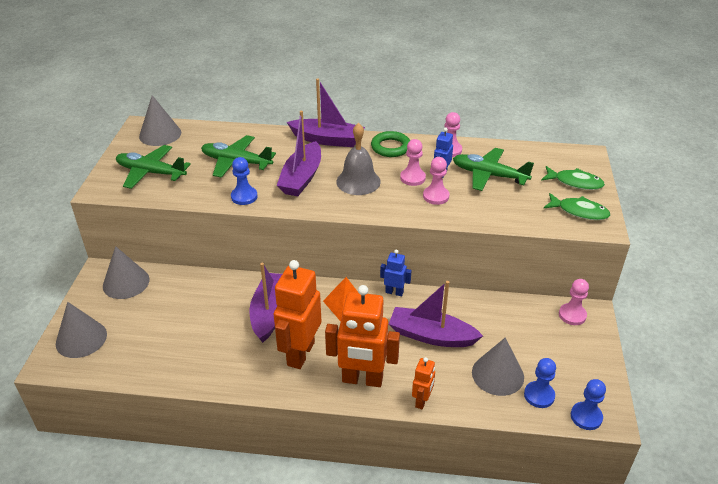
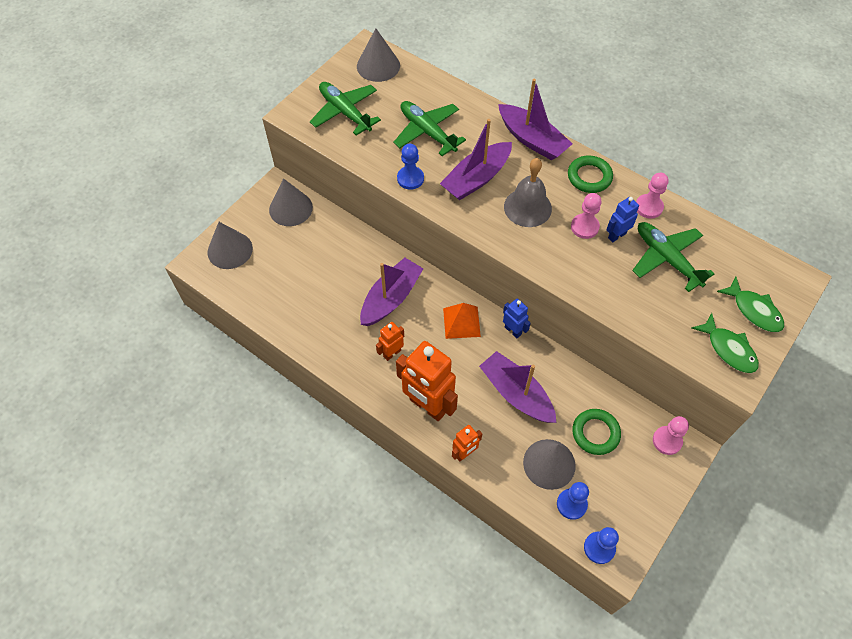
camera: 30 degrees right, 20 degrees up
orange robot [274,260,321,369] -> orange robot [376,322,404,361], size x0.49
pink pawn [423,157,449,205] -> none
none -> green ring [572,409,621,455]

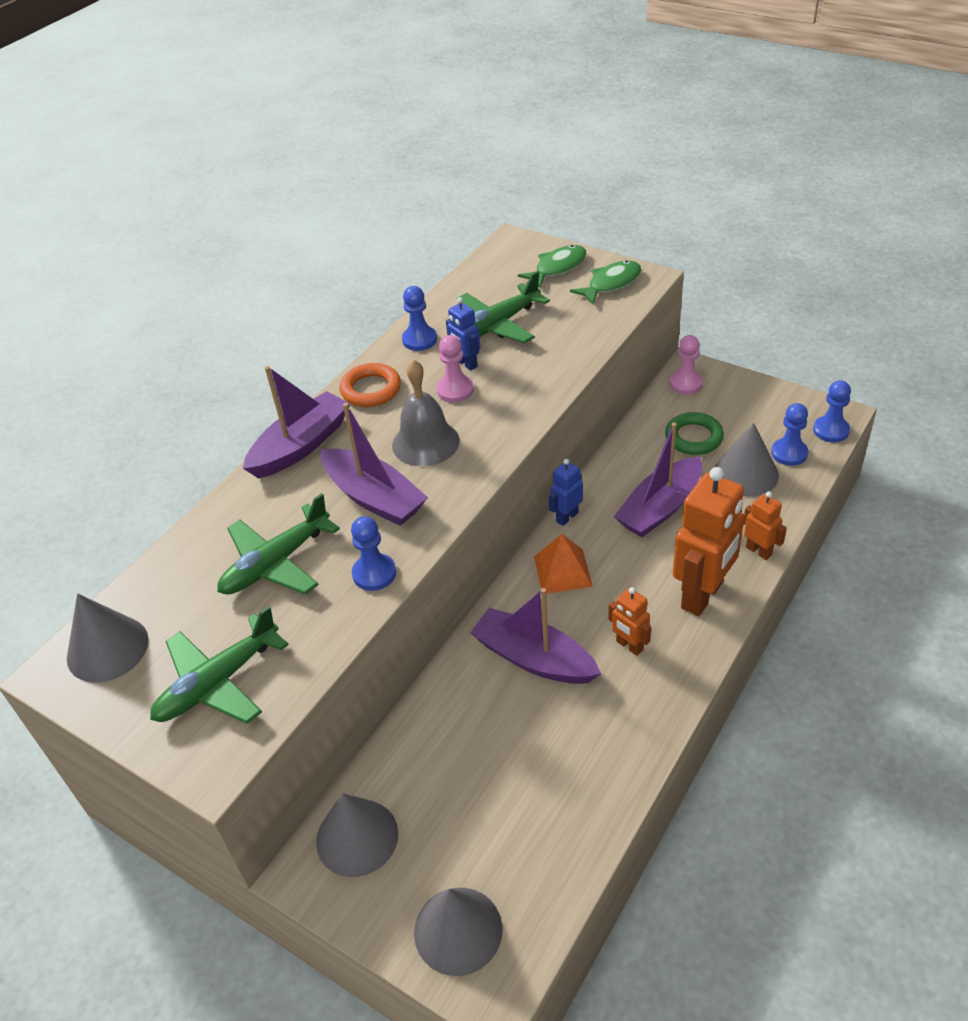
camera: 90 degrees left, 15 degrees down
green ring [568,156,613,193] -> orange ring [340,363,401,407]
pink pawn [636,173,669,219] -> blue pawn [402,286,437,351]

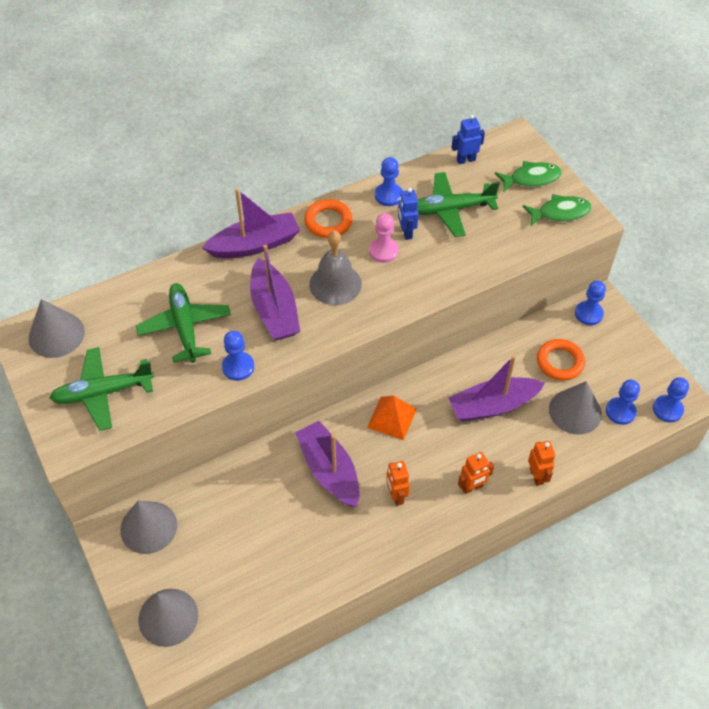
camera: 25 degrees right, 10 degrees up
green plane [217,493,340,595] -> green plane turned 90 degrees clockwise [136,283,231,363]
blue robot [549,459,583,526] -> blue robot moved to [452,114,485,164]
green ring [665,412,724,455] -> orange ring [537,339,585,381]
pink pawn [670,335,703,394] -> blue pawn [575,280,606,325]
orange robot [673,467,744,616] -> orange robot [458,452,494,494], size x0.49

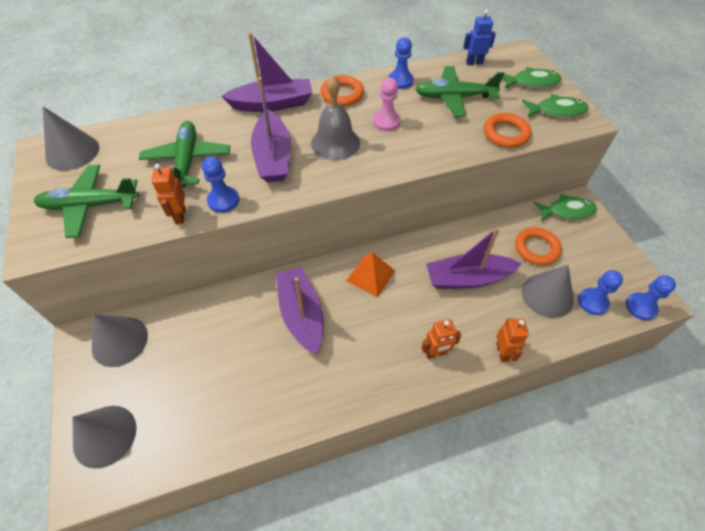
camera: 10 degrees right, 0 degrees up
orange robot [386,461,410,506] -> orange robot moved to [152,164,186,224]
blue robot [398,188,419,240] -> none
blue pawn [575,280,606,325] -> green fish [534,194,597,221]
none -> orange ring [484,113,531,148]

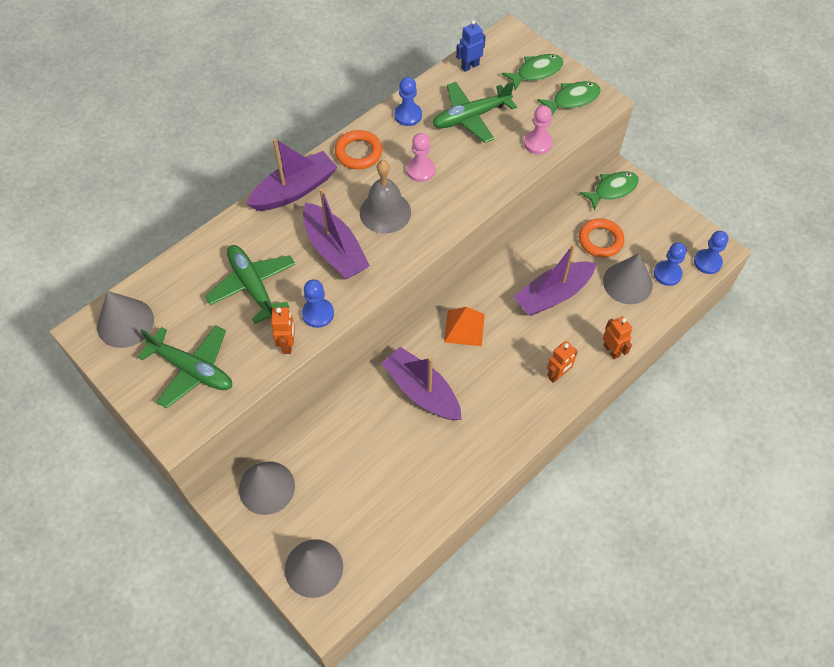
camera: 25 degrees left, 5 degrees up
green plane [33,165,139,238] -> green plane turned 120 degrees counterclockwise [137,325,232,408]
orange robot [152,164,186,224] -> orange robot turned 150 degrees counterclockwise [271,307,295,354]
orange ring [484,113,531,148] -> pink pawn [524,105,553,155]

